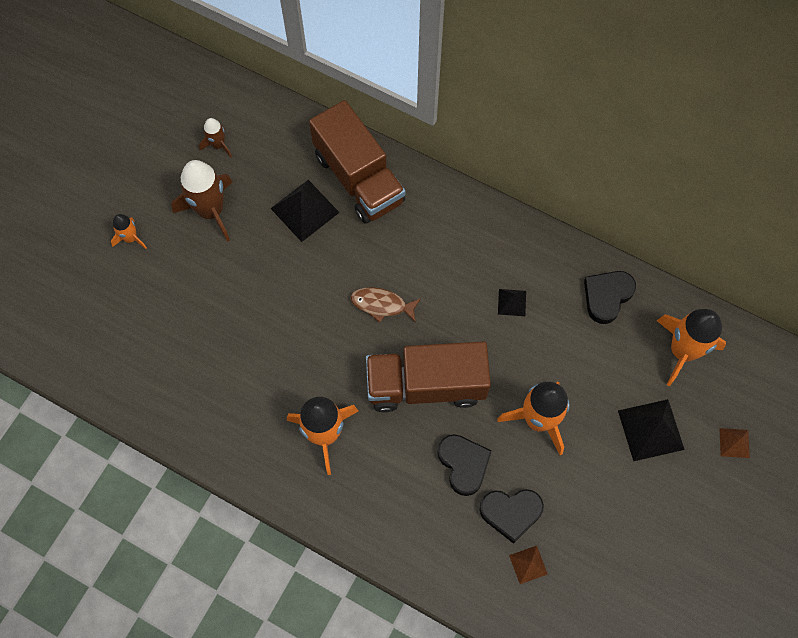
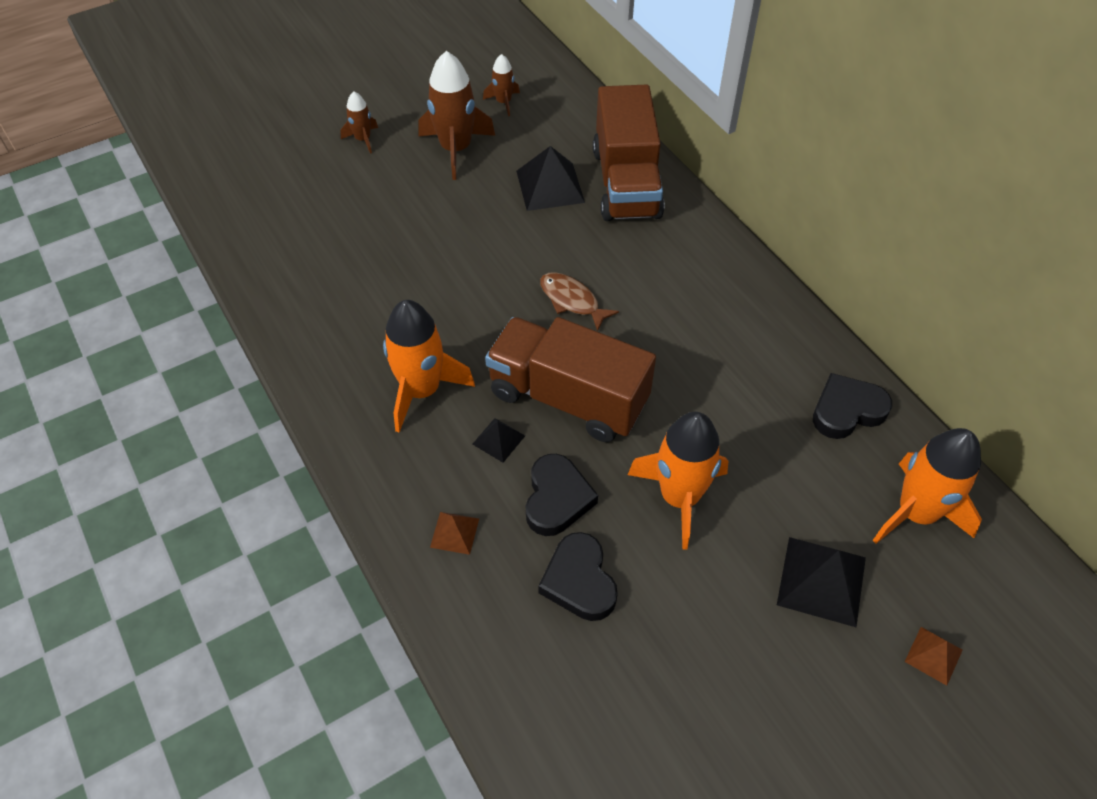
camera: 30 degrees right, 15 degrees down
orange rocket [111,214,147,249] -> brown rocket [340,91,378,154]
black heart [480,489,544,544] -> black heart turned 45 degrees clockwise [538,532,618,621]
black pyramid [498,289,526,316] -> black pyramid moved to [472,418,525,462]
brown pyramid [509,546,548,584] -> brown pyramid moved to [430,512,479,555]

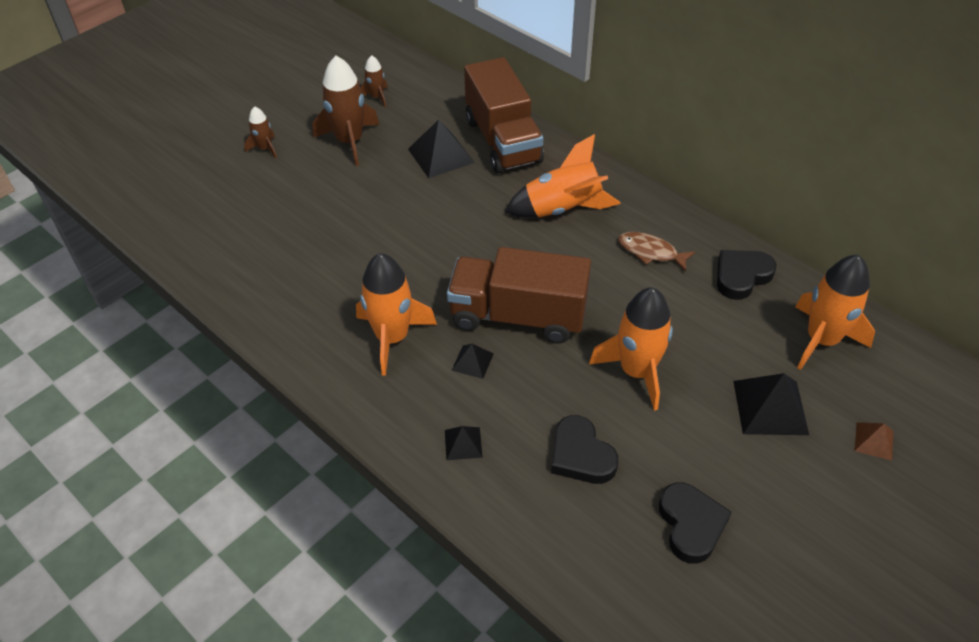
camera: 15 degrees left, 5 degrees down
brown pyramid [430,512,479,555] -> black pyramid [445,426,483,460]
black heart [526,454,598,536] -> black heart moved to [659,482,732,564]
brown fish [540,272,619,331] -> brown fish moved to [618,232,695,271]
none -> orange rocket [505,134,621,218]

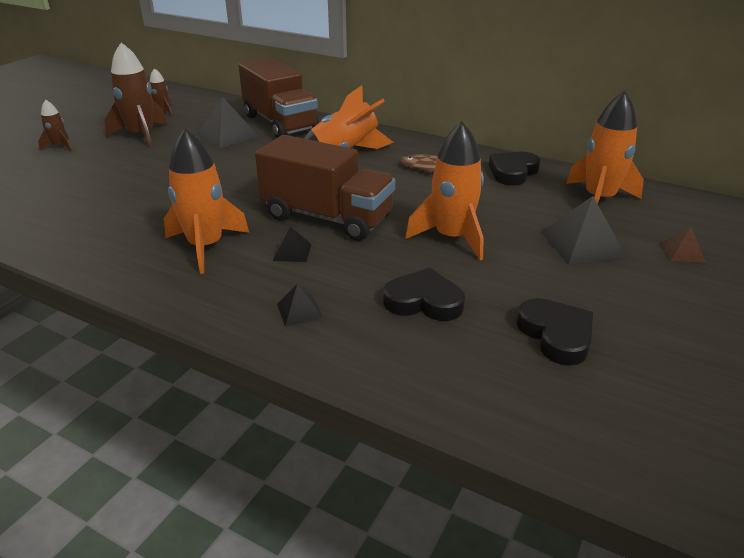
camera: 15 degrees left, 15 degrees down
brown truck [447,247,591,344] -> brown truck turned 150 degrees counterclockwise [255,135,395,241]
black heart [551,415,619,484] -> black heart turned 150 degrees clockwise [384,268,465,321]

